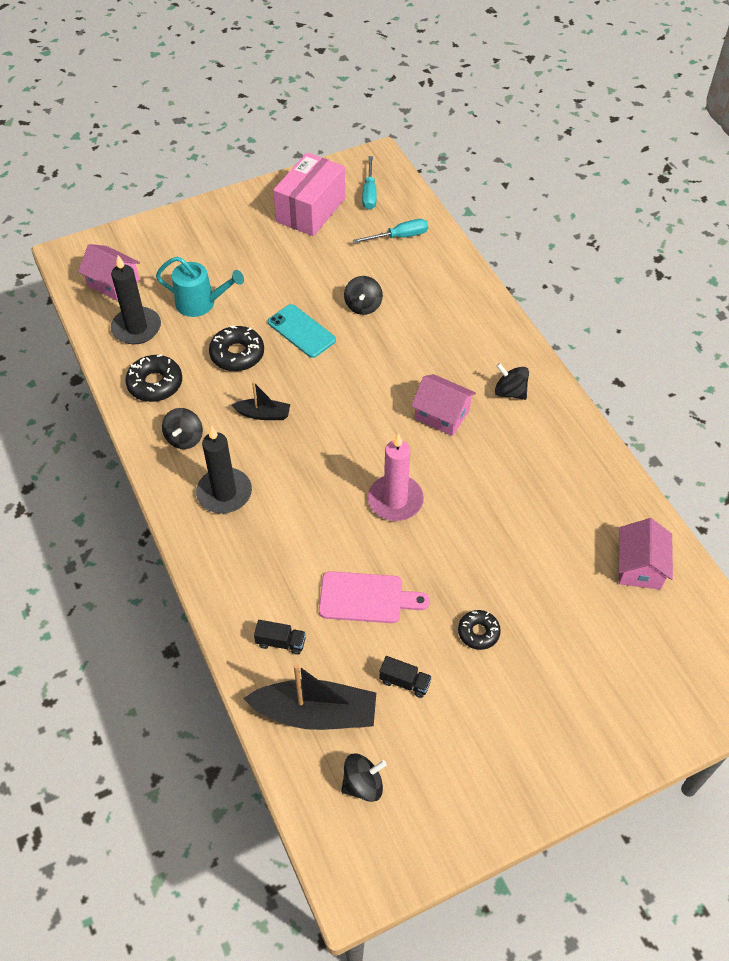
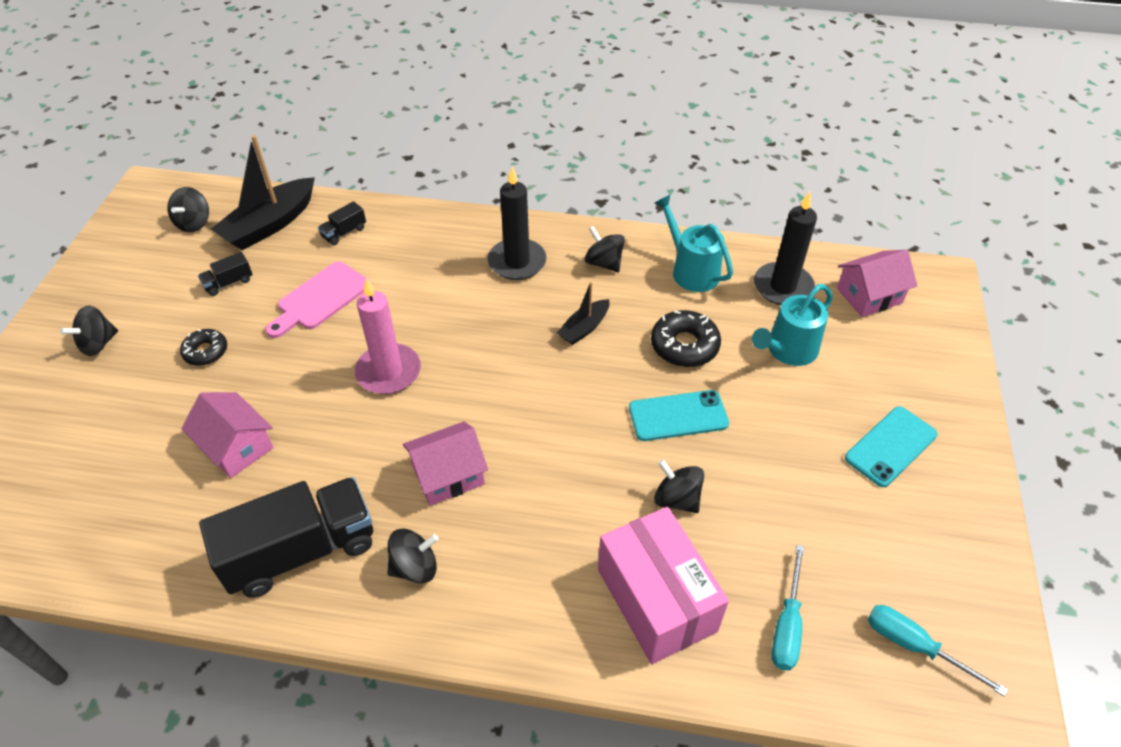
camera: 125 degrees right, 5 degrees down
black donut [125,354,182,402] -> turquoise watering can [655,195,733,292]
pink box [273,152,345,236] -> pink box moved to [598,507,729,664]
pink house [619,518,673,590] -> pink house moved to [181,392,274,478]
none -> black spinning top [60,305,118,356]
none -> black truck [199,477,373,598]
none -> turquoise phone [845,406,938,487]

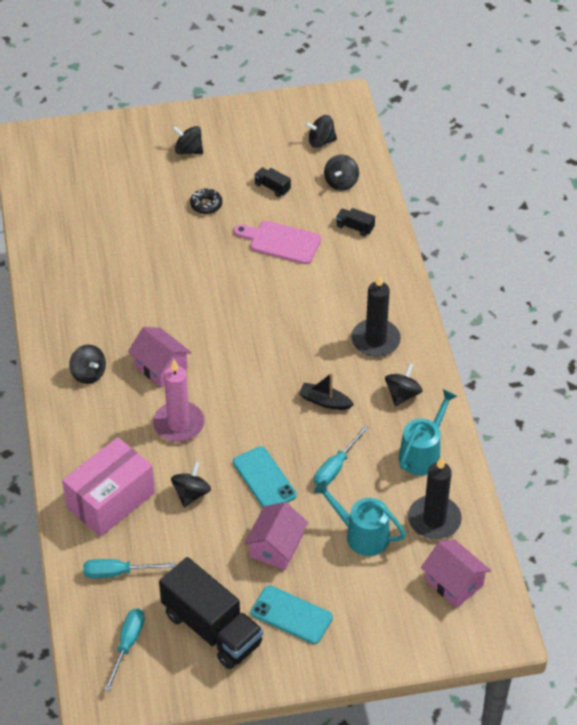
camera: 70 degrees right, 0 degrees up
pink house [181,392,274,478] -> pink house moved to [244,502,308,570]
black truck [199,477,373,598] -> black truck moved to [159,557,263,669]
black boat [211,135,315,250] -> black spinning top [324,155,359,191]
pink candle [355,278,421,394] -> pink candle moved to [153,360,204,442]
black donut [651,310,721,367] -> turquoise screwdriver [314,425,369,486]

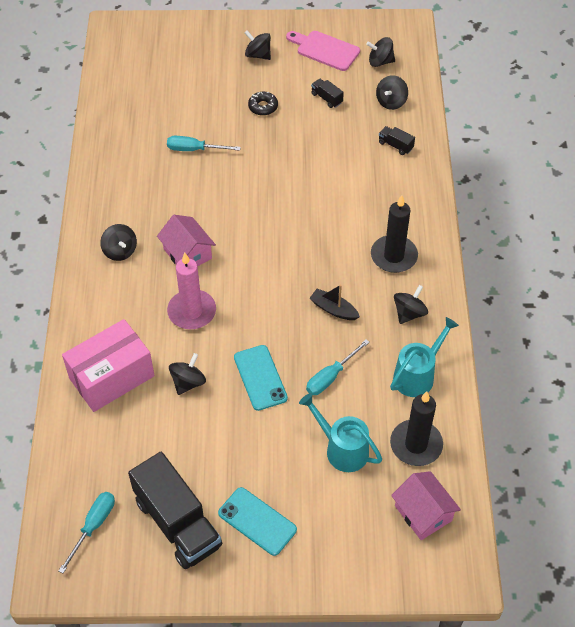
camera: 10 degrees right, 5 degrees up
turquoise screwdriver [83,559,175,578] -> turquoise screwdriver moved to [167,136,241,151]
pink cutting board [234,221,321,264] -> pink cutting board moved to [286,31,360,71]
pink house [244,502,308,570] -> none

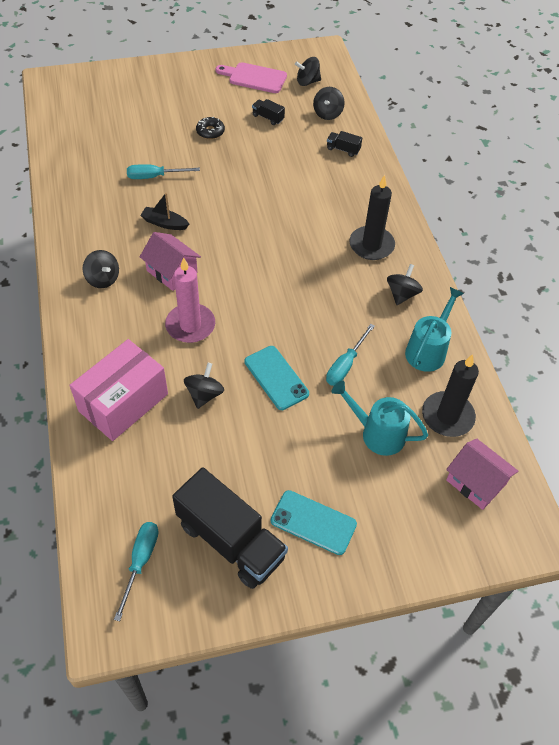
camera: 15 degrees left, 0 degrees up
black spinning top [245,30,271,60] -> none
black boat [309,285,360,320] -> black boat moved to [140,192,189,230]

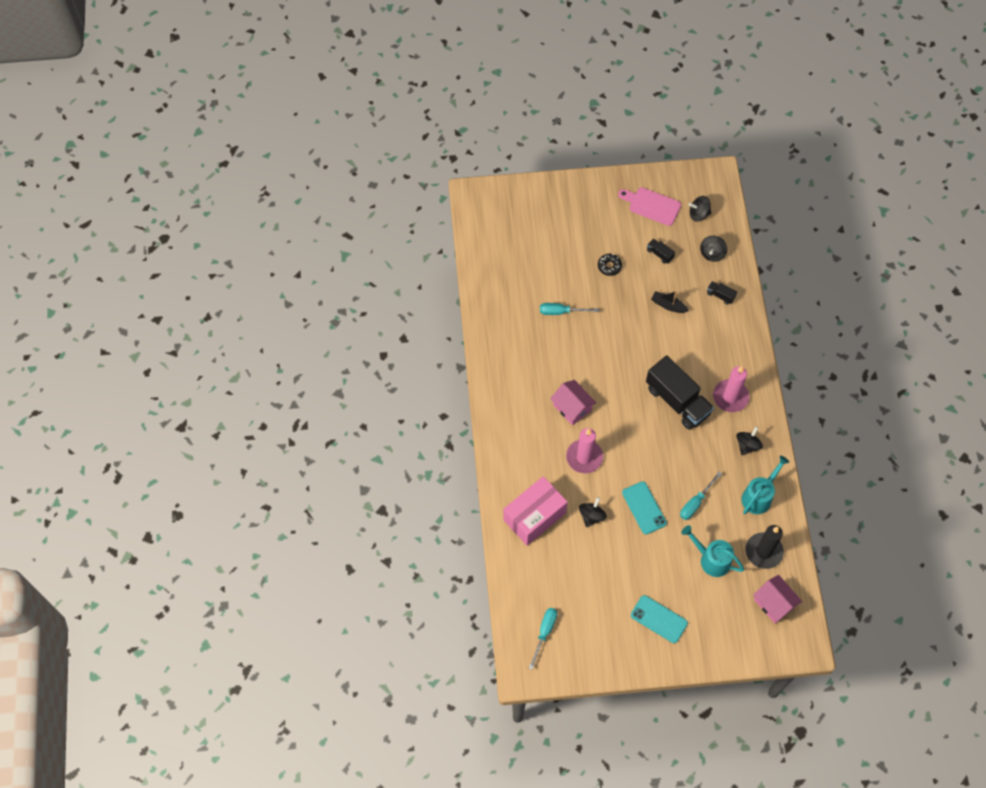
camera: 10 degrees right, 10 degrees up
black spinning top [83,250,119,288] -> none
black boat [140,192,189,230] -> black boat moved to [651,291,689,313]
black truck [172,467,288,589] -> black truck moved to [646,355,714,430]
black candle [349,175,395,260] -> pink candle [713,366,749,412]

